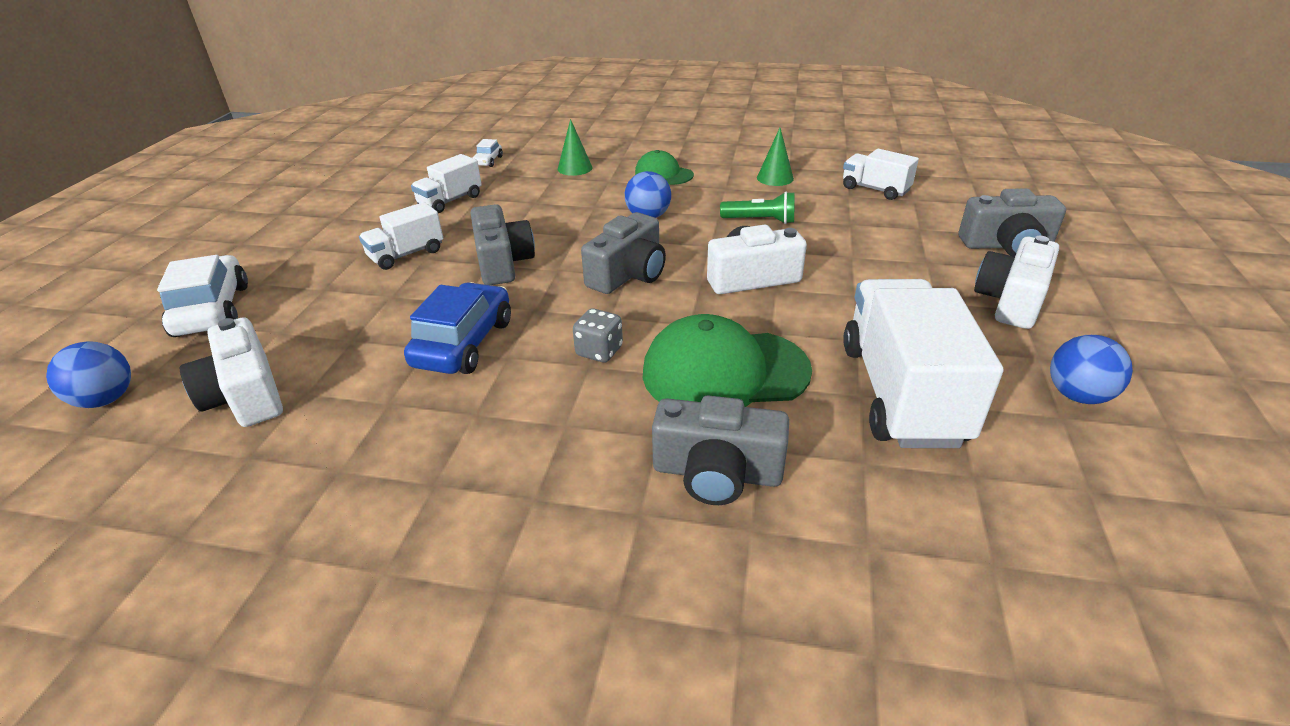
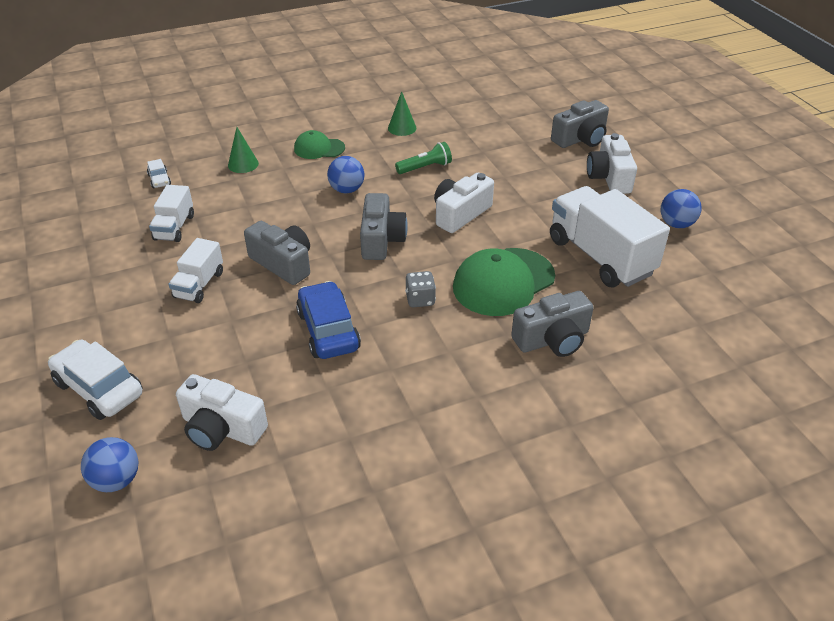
camera: 35 degrees left, 5 degrees up
white truck [843,149,919,200] -> none

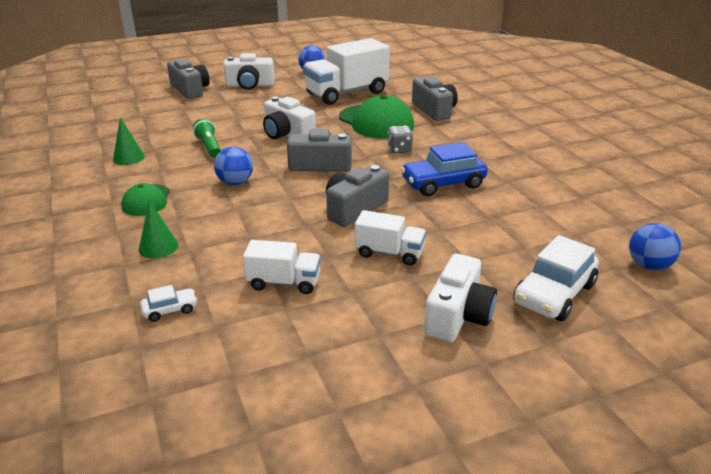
camera: 90 degrees left, 10 degrees down
white camera [176,374,268,451] -> white camera moved to [424,254,497,342]

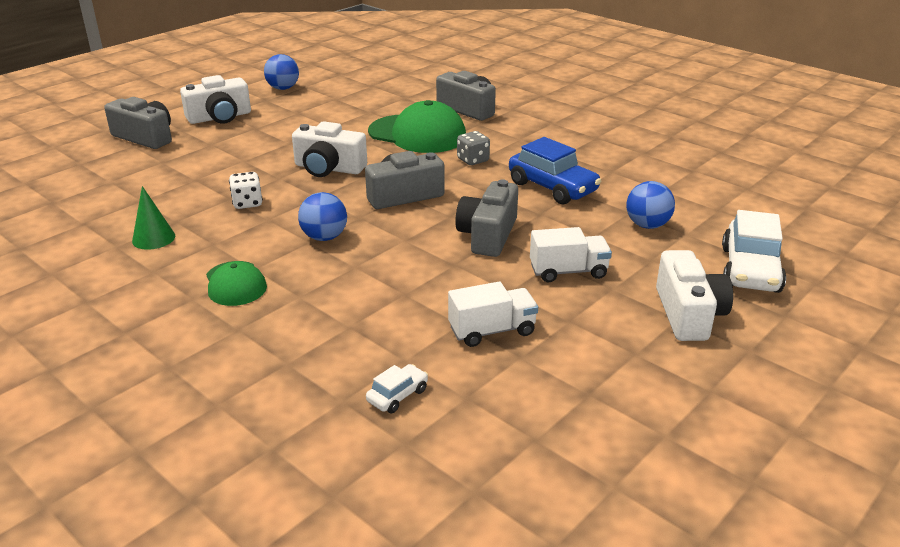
camera: 25 degrees left, 0 degrees up
green cone [139,200,178,258] -> none
green flashlight [193,118,221,158] -> white dice [229,172,263,209]
white truck [303,38,390,105] -> none
blue car [401,142,488,196] -> blue car turned 90 degrees counterclockwise [509,137,601,205]
blue ball [629,223,681,271] -> blue ball moved to [626,181,675,229]

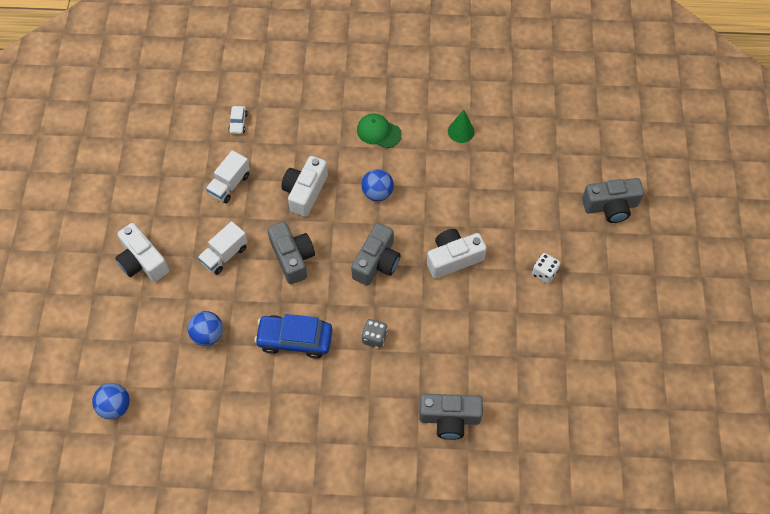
camera: 140 degrees right, 30 degrees up
white camera [180,75,251,124] -> white camera moved to [281,156,328,217]
white dice [229,172,263,209] -> white dice moved to [532,253,560,284]
blue ball [264,54,299,90] -> blue ball moved to [92,383,130,419]
green cap [368,100,466,153] -> none
white car [722,210,786,293] -> none

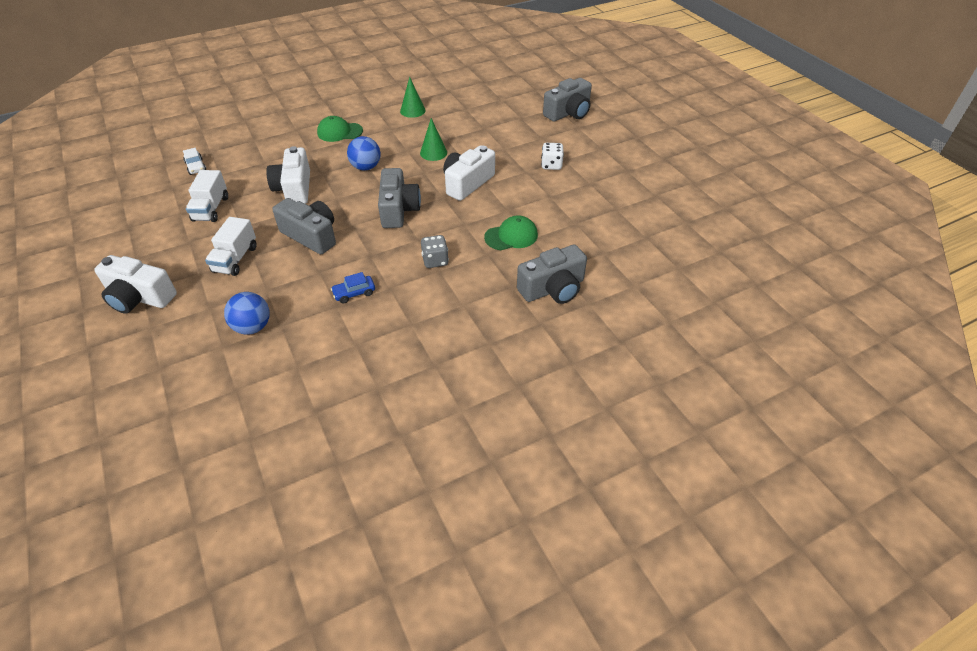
camera: 30 degrees left, 15 degrees down
blue ball [92,383,130,419] -> none
blue car [254,314,332,359] -> blue car [331,272,375,303], size x0.49
none -> green cone [420,118,447,161]
none -> green cap [484,216,538,250]

